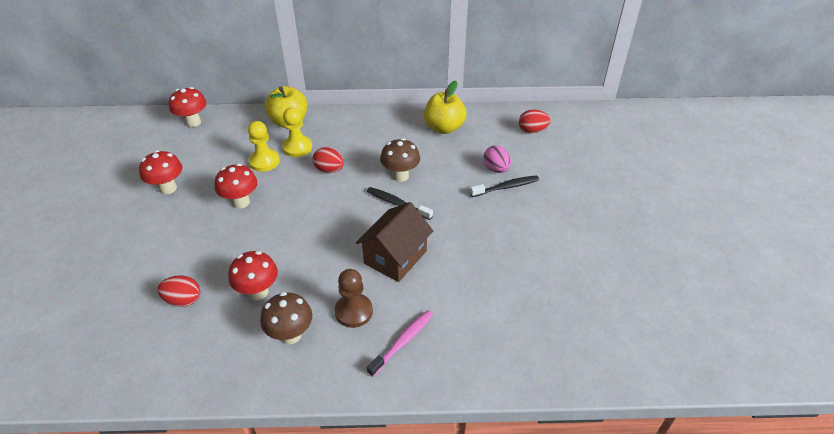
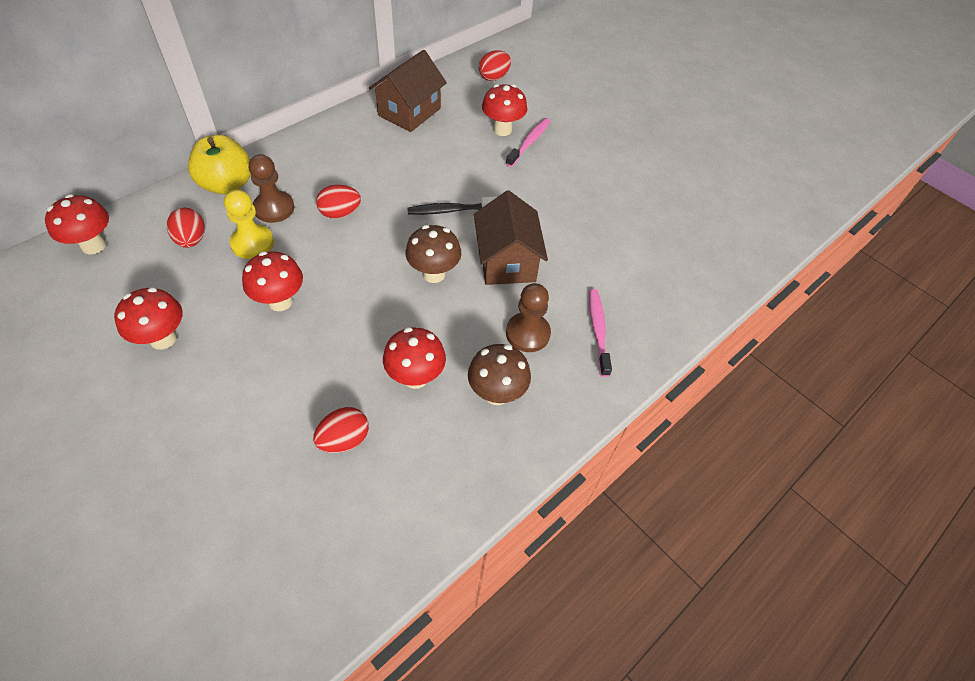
camera: 45 degrees left, 10 degrees up
yellow pawn [282,107,312,157] -> brown pawn [249,154,294,223]
brown mushroom [380,138,420,182] -> brown mushroom moved to [406,225,461,283]
yellow apple [424,81,466,134] -> brown house [369,50,447,132]
black toothbrush [470,175,539,197] -> pink toothbrush [506,118,551,167]
pink egg [484,146,511,173] -> red mushroom [482,84,527,136]
none -> red egg [167,208,205,248]

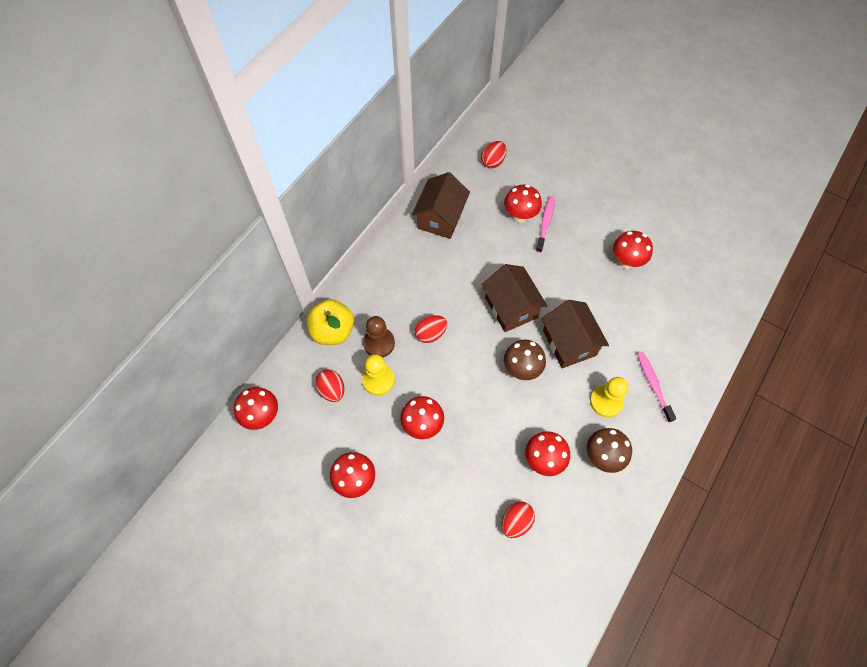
camera: 10 degrees left, 10 degrees up
black toothbrush [407,196,498,215] -> brown house [481,264,547,332]
brown pawn [506,283,551,352] -> yellow pawn [590,377,628,417]
none -> red mushroom [613,231,653,269]

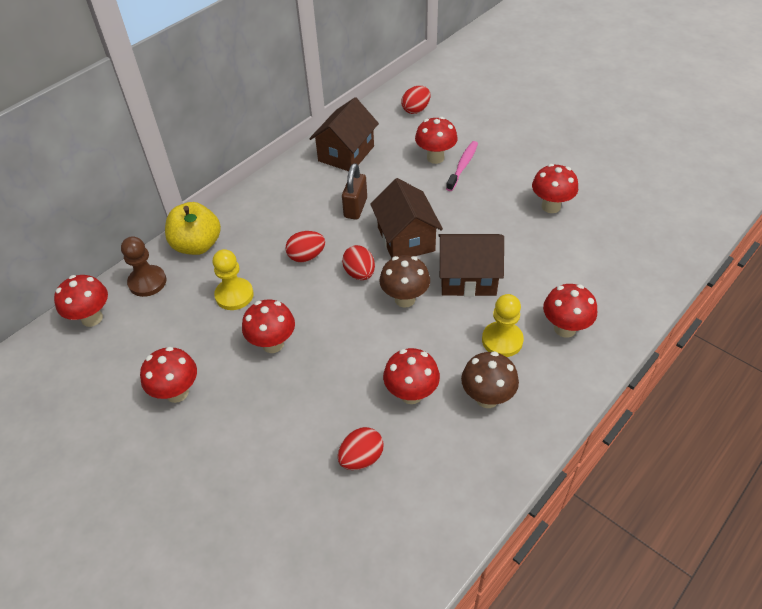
camera: 10 degrees right, 15 degrees down
red egg [315,369,345,402] -> red egg moved to [342,245,375,280]
brown pawn [363,316,395,358] -> brown pawn moved to [121,236,166,297]
brown house [541,300,609,368] -> brown house turned 75 degrees counterclockwise [439,234,504,297]
pink toothbrush [637,351,676,422] -> red mushroom [543,284,597,338]
none -> brown padlock [342,163,367,220]

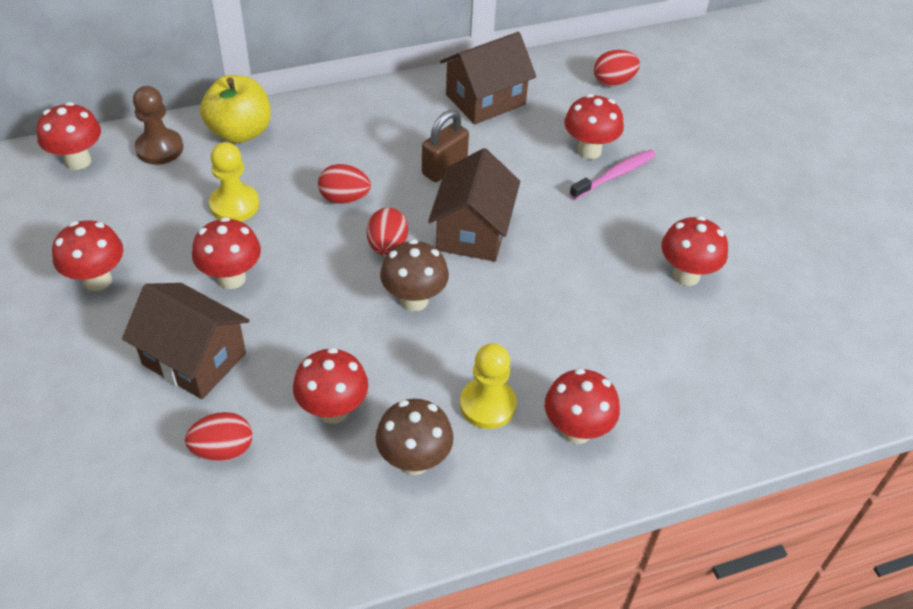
camera: 25 degrees right, 0 degrees up
brown house [439,234,504,297] -> brown house moved to [122,283,250,399]

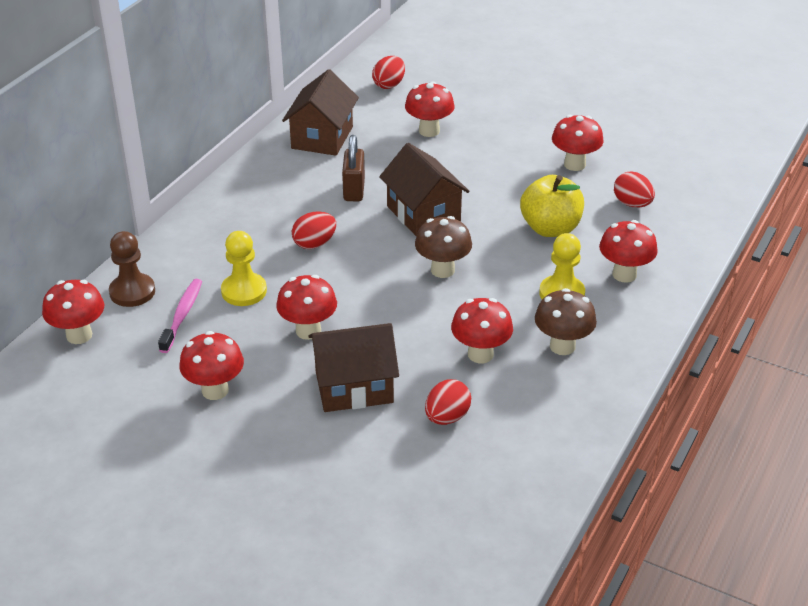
camera: 40 degrees left, 10 degrees down
yellow apple [200,75,271,143] -> yellow apple moved to [520,175,584,237]
red egg [367,208,408,255] -> red egg moved to [614,171,655,207]
pink toothbrush [570,150,656,199] -> pink toothbrush moved to [158,279,202,353]

